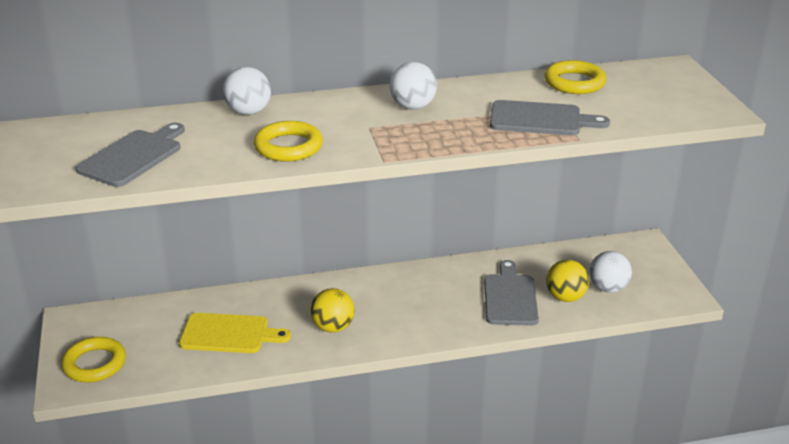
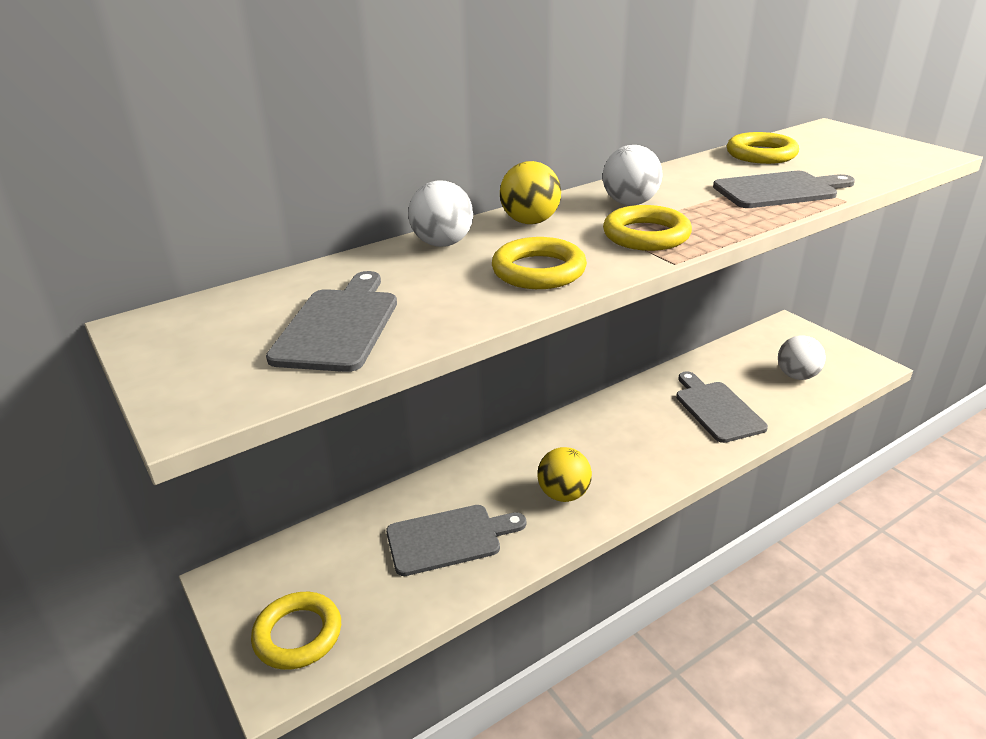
camera: 20 degrees left, 0 degrees up
yellow cutting board [179,313,291,353] -> grey cutting board [386,505,526,576]
yellow ball [546,260,589,302] -> yellow ball moved to [500,161,561,224]
none -> yellow ring [603,205,692,251]

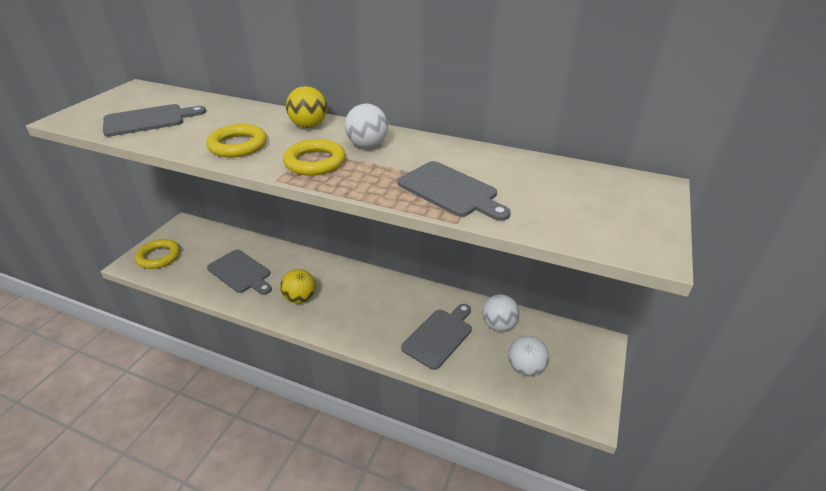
camera: 55 degrees right, 5 degrees up
white ball [408,180,473,247] -> white ball moved to [482,294,519,331]
yellow ring [727,132,799,164] -> none

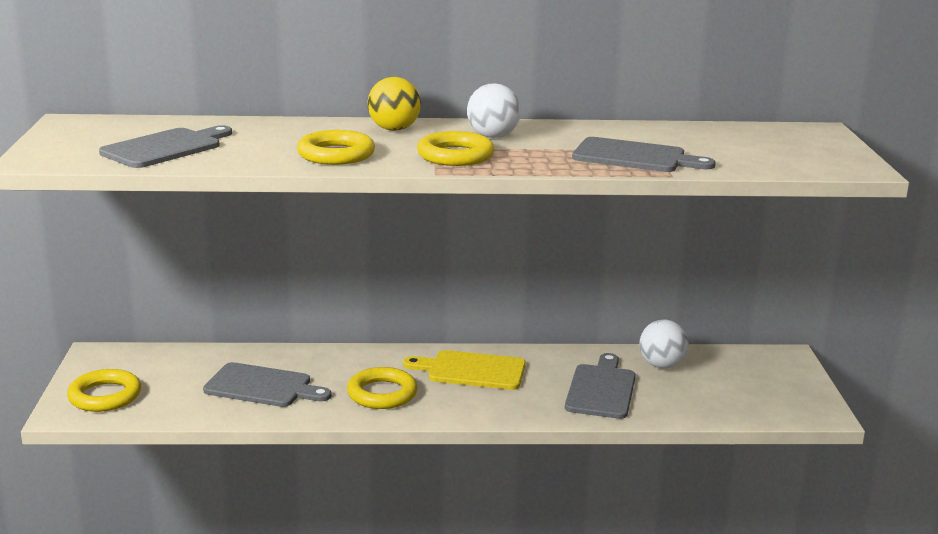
camera: 25 degrees left, 15 degrees down
yellow ball [280,269,316,303] -> yellow ring [347,367,418,409]
white ball [508,336,549,377] -> none
none -> yellow cutting board [403,350,526,390]

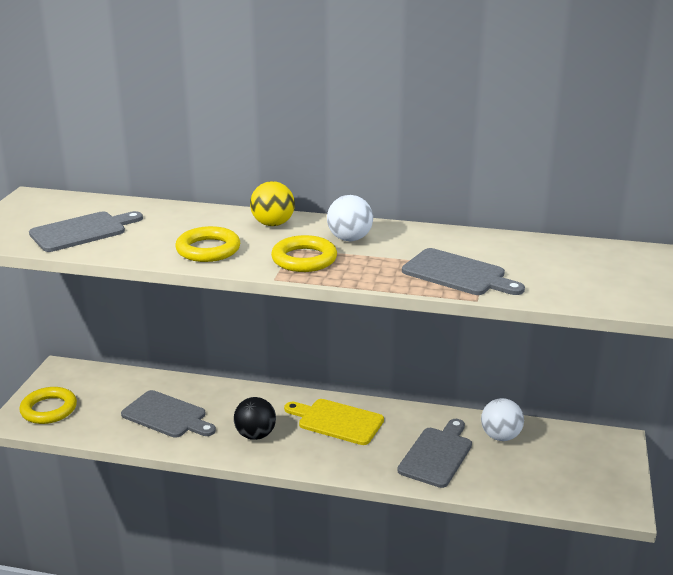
camera: 15 degrees right, 5 degrees up
yellow ring [347,367,418,409] -> black ball [234,397,276,440]

